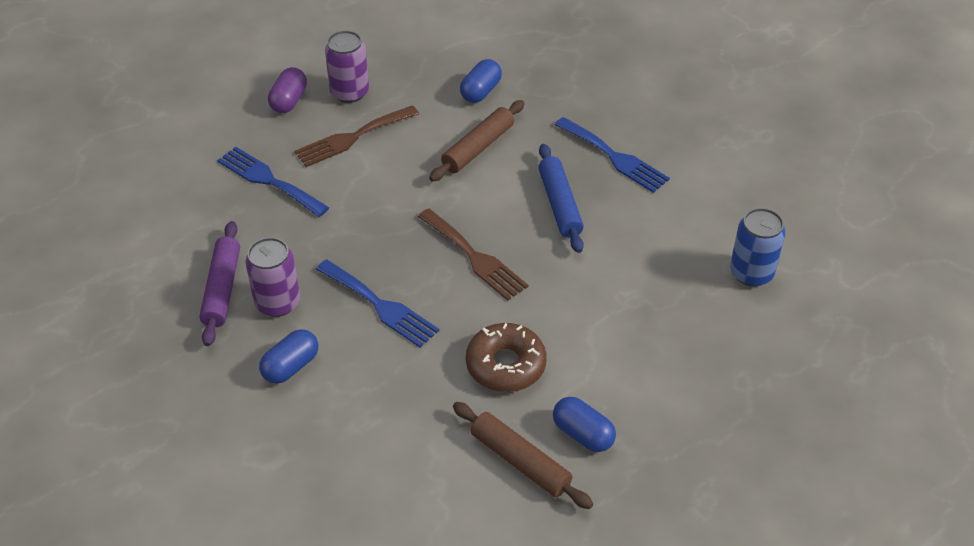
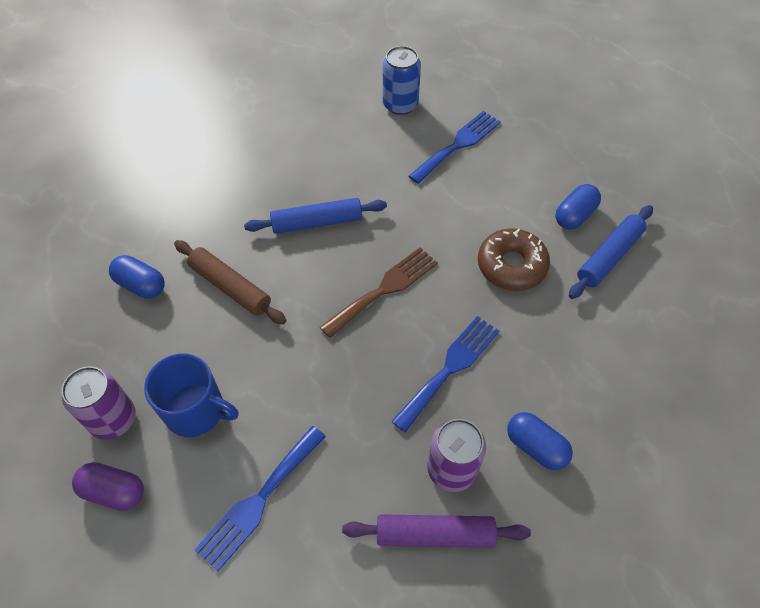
camera: 90 degrees left, 10 degrees up
brown fork [295,105,419,167] -> blue mug [144,353,239,437]
brown rolling pin [453,402,593,509] -> blue rolling pin [569,205,653,299]
blue fork [555,117,670,193] -> blue fork moved to [409,111,501,184]

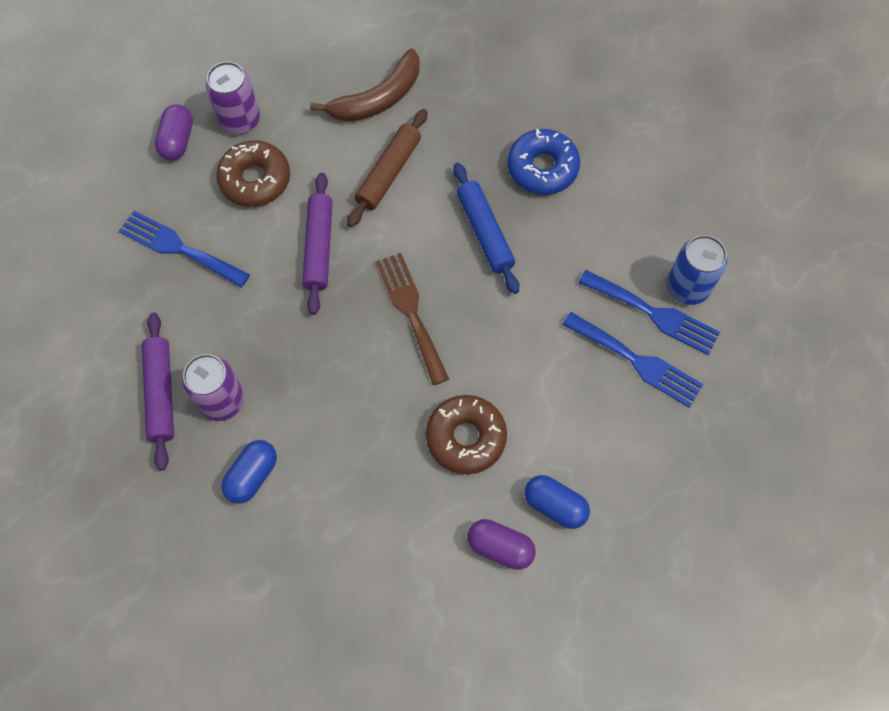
camera: 80 degrees right, 10 degrees up
blue capsule [109,255,165,299] -> brown banana [310,49,419,122]
blue mug [144,353,239,437] -> brown donut [216,140,290,207]
brown fork [320,247,438,338] -> brown fork turned 150 degrees counterclockwise [376,253,449,385]
blue fork [391,316,500,433] -> blue fork moved to [578,270,720,355]
blue rolling pin [569,205,653,299] -> purple capsule [467,519,536,570]
none -> purple rolling pin [302,173,333,315]
none -> blue donut [507,129,580,195]

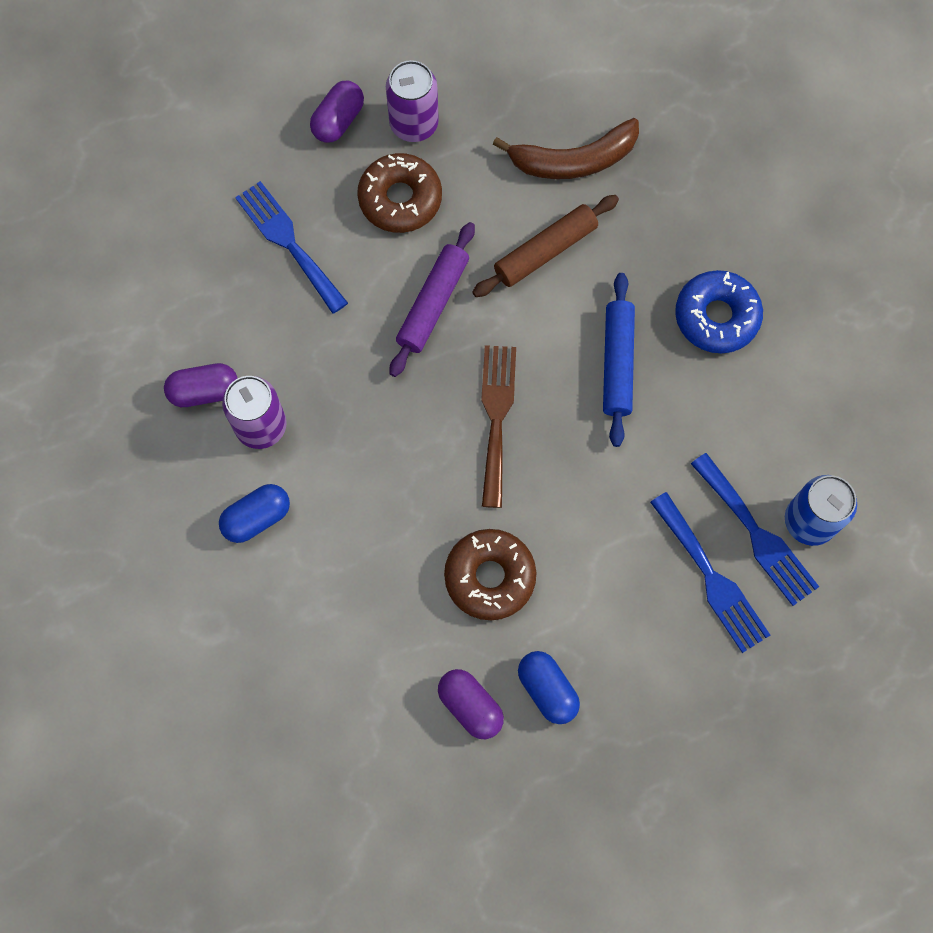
camera: 25 degrees right, 5 degrees up
purple rolling pin [142,313,174,470] -> purple capsule [164,363,237,407]

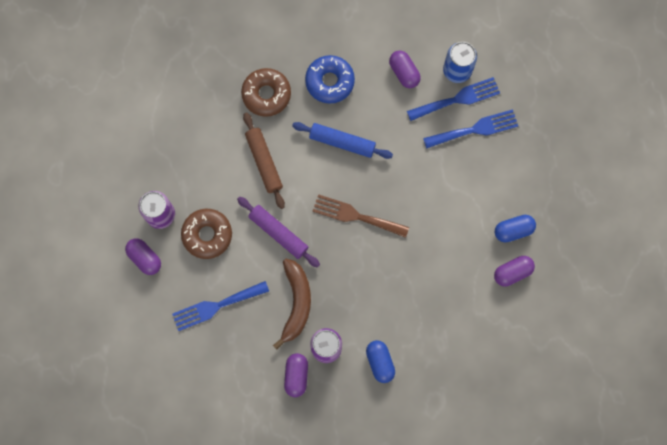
camera: 75 degrees left, 5 degrees up
brown donut [444,529,536,620] -> brown donut moved to [241,68,291,117]
brown banana [493,118,639,179] -> brown banana moved to [273,259,311,349]
none -> purple capsule [389,51,421,88]

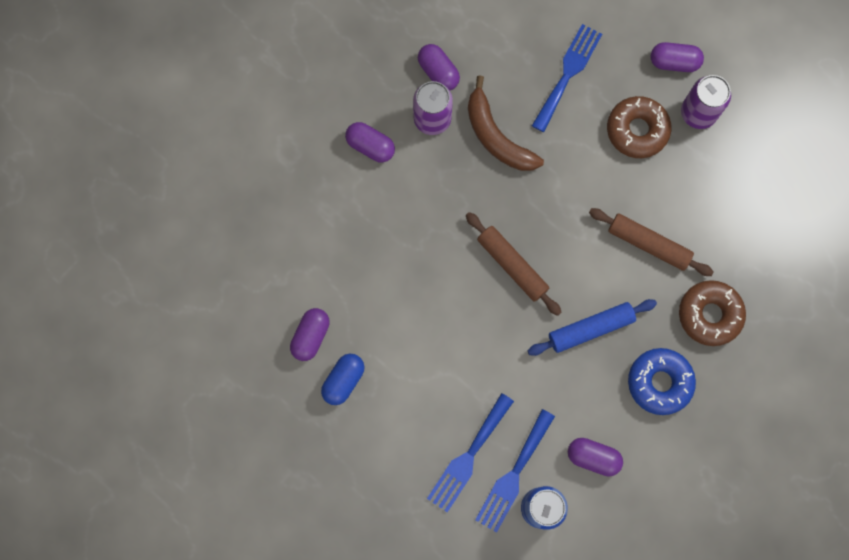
camera: 140 degrees right, 0 degrees up
purple rolling pin [237,197,320,268] -> none
brown fork [313,194,409,238] -> brown rolling pin [466,212,562,316]
blue capsule [366,340,395,383] -> purple capsule [345,122,395,163]

